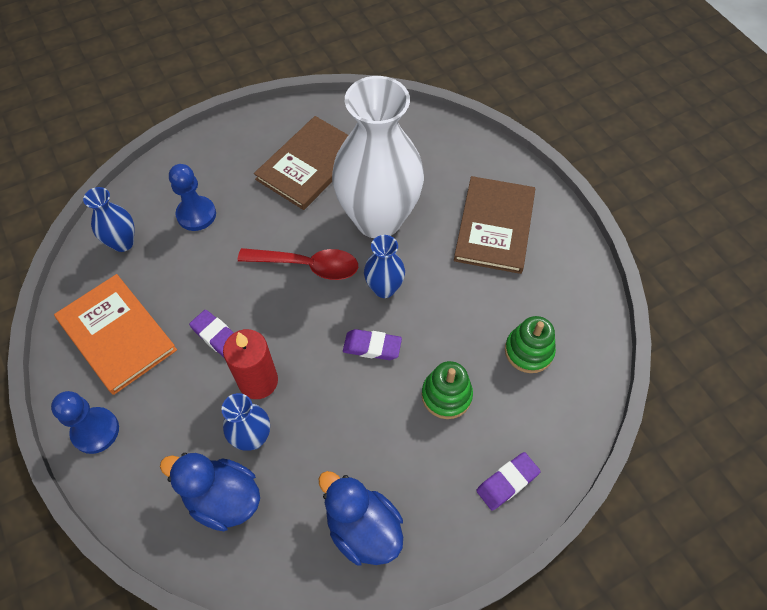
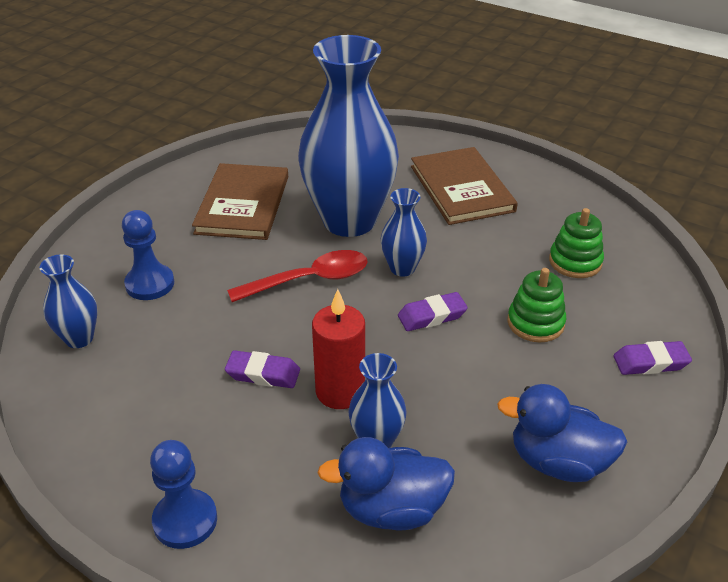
camera: 30 degrees left, 20 degrees down
orange book [54,274,177,395] -> none
white vase [332,76,424,238] -> blue vase [298,35,399,237]
purple eraser [476,452,541,511] -> purple eraser turned 60 degrees clockwise [613,341,692,375]

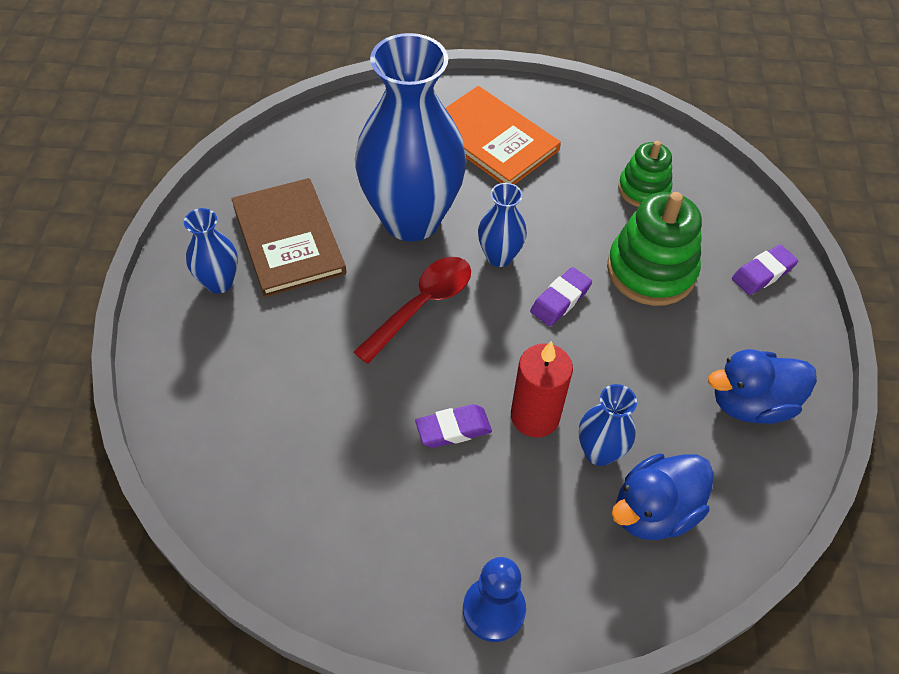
camera: 30 degrees left, 15 degrees up
blue vase [40,254,97,348] -> blue vase moved to [184,208,238,294]
blue pawn [122,210,174,300] -> none
brown book [411,147,518,225] -> orange book [445,86,561,185]
green stacking toy [507,268,566,343] -> green stacking toy [607,192,702,306], size x1.61

